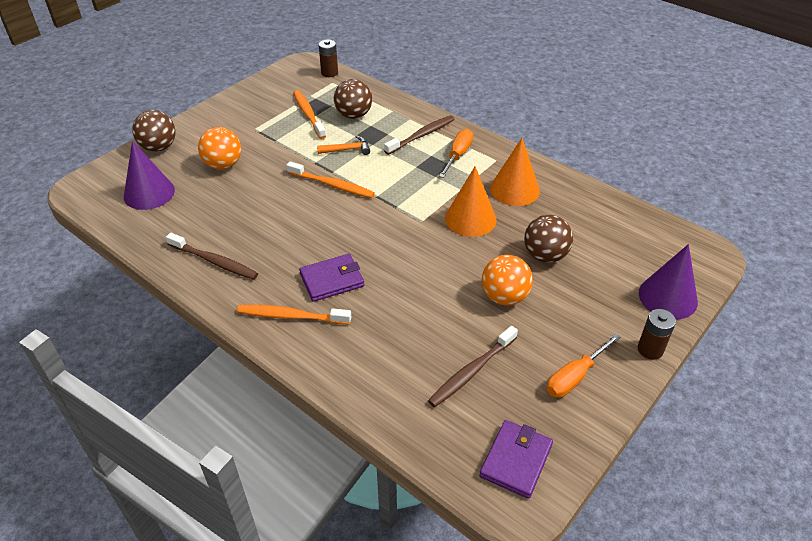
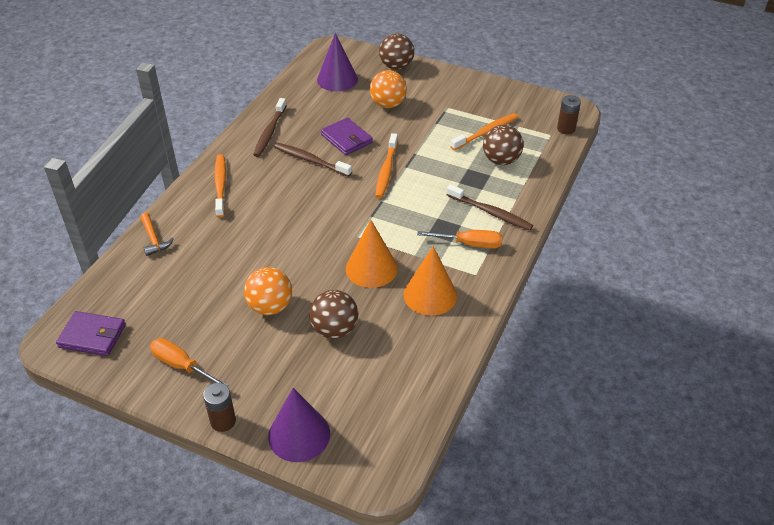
camera: 75 degrees right, 0 degrees up
purple wallet [299,254,364,302] -> purple wallet moved to [321,118,373,155]
orange hammer [317,135,370,155] -> orange hammer moved to [140,213,174,256]
brown toothbrush [428,326,518,407] -> brown toothbrush moved to [274,143,352,177]

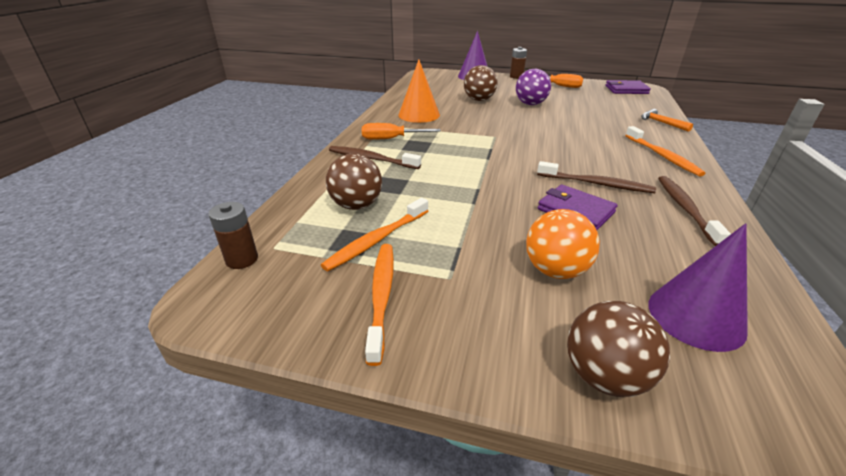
camera: 170 degrees right, 10 degrees down
orange ball [244,267,292,315] -> purple ball [516,69,551,105]
orange cone [346,220,398,288] -> none
orange toothbrush [375,133,398,198] -> orange toothbrush moved to [365,244,394,366]

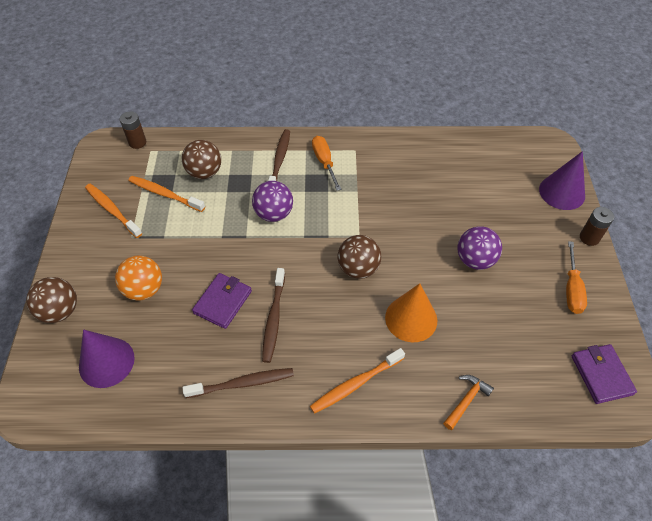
camera: 75 degrees right, 20 degrees up
orange toothbrush [365,244,394,366] -> orange toothbrush turned 120 degrees counterclockwise [85,184,142,238]
orange cone [399,59,440,123] -> orange cone moved to [385,283,437,342]
brown ball [464,65,498,101] -> brown ball moved to [338,235,381,279]
none -> purple ball [252,181,293,222]

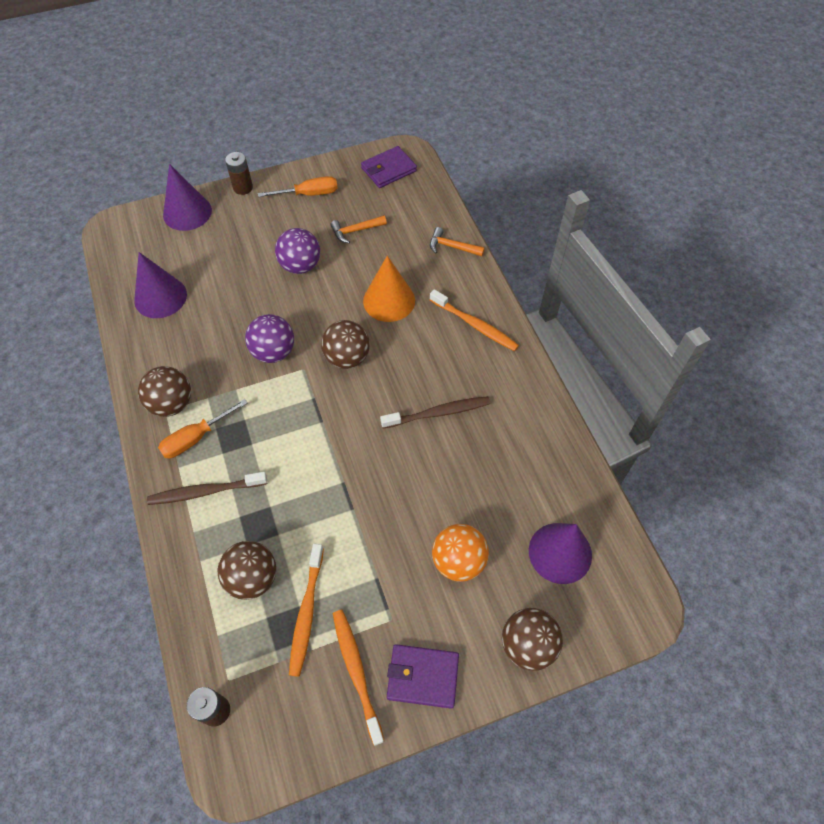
camera: 110 degrees left, 5 degrees up
orange toothbrush [85,184,142,238] -> orange toothbrush turned 135 degrees clockwise [333,610,384,746]
brown toothbrush [183,368,294,398] -> none
purple wallet [192,273,252,329] -> purple wallet moved to [387,644,459,709]
purple ball [252,181,293,222] -> purple ball moved to [245,314,294,363]
none -> purple cone [134,252,187,318]
none -> brown ball [138,366,191,417]
none -> orange hammer [330,216,387,243]

